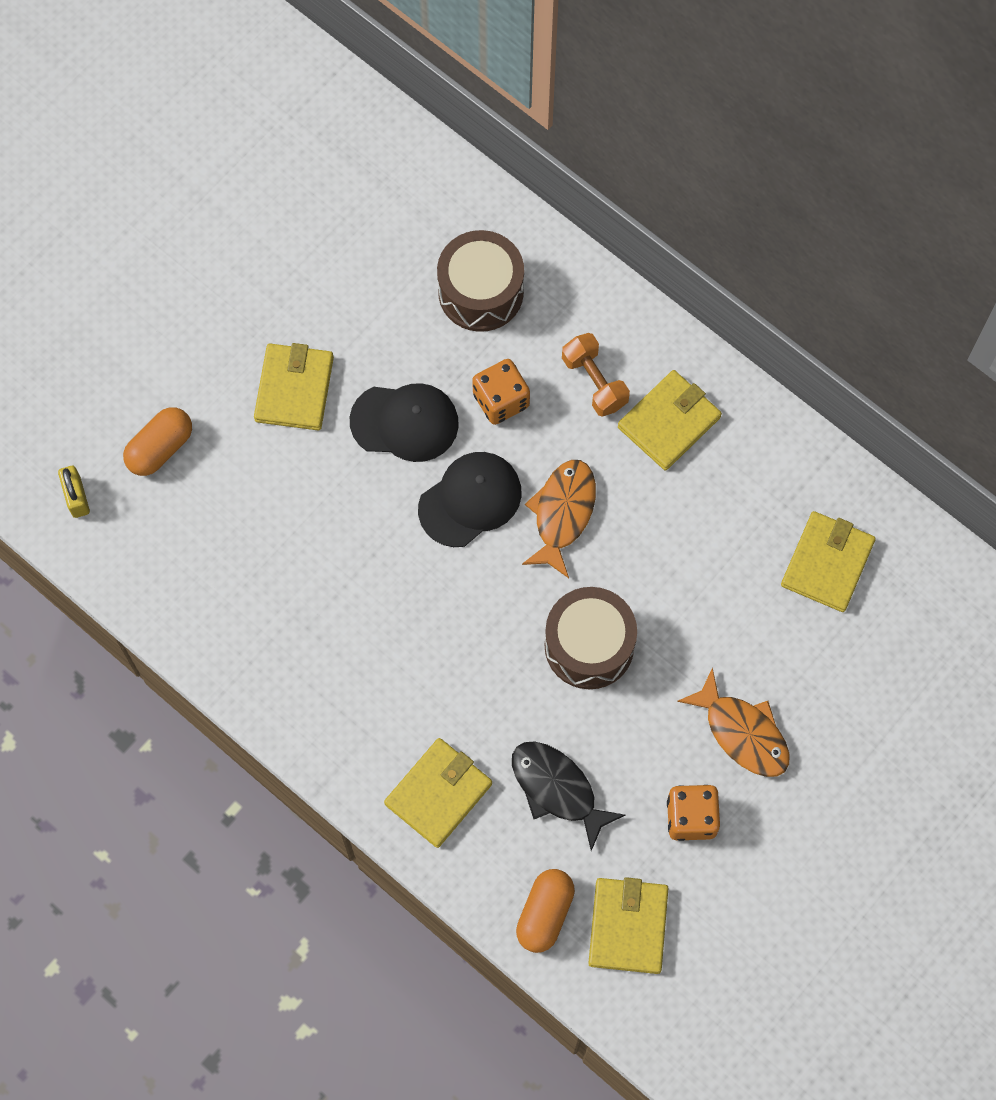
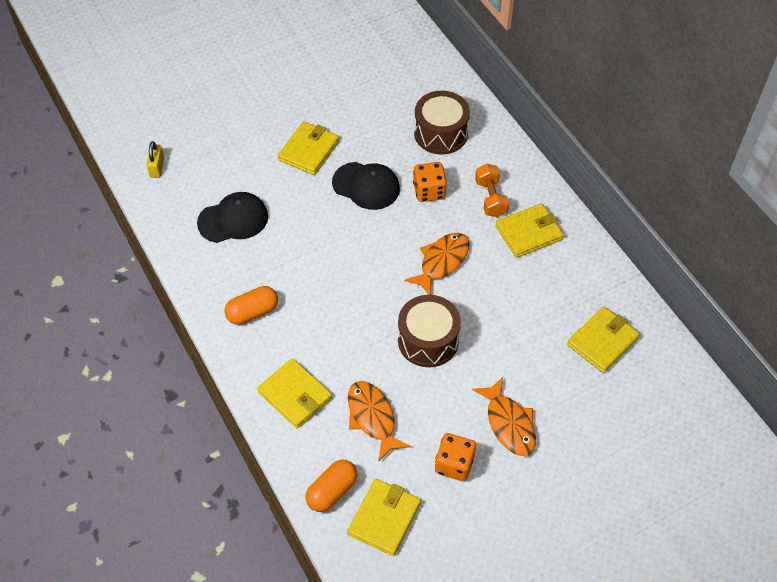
camera: 20 degrees right, 15 degrees down
orange capsule [123,407,192,476] -> orange capsule moved to [224,286,278,325]
yellow wallet [384,738,492,848] -> yellow wallet turned 75 degrees clockwise [257,358,332,428]
black cap [418,452,522,547] -> black cap moved to [197,192,268,243]
black fish [512,742,626,851] -> orange fish [348,381,411,462]

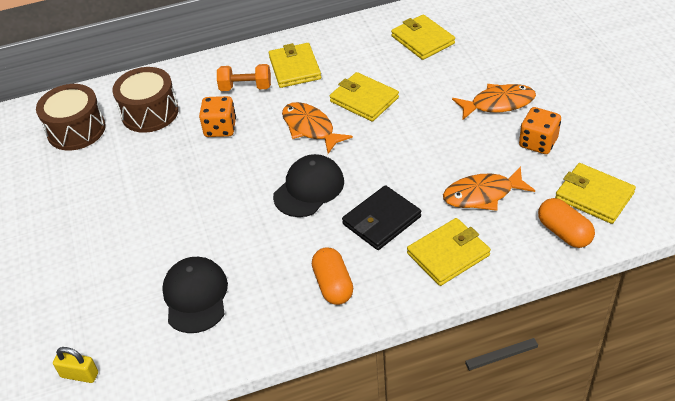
camera: 75 degrees left, 10 degrees down
yellow wallet [278,121,339,175] -> yellow wallet moved to [330,72,399,122]
black cap [332,162,400,210] -> black cap moved to [273,154,344,217]
brown drum [398,295,461,367] -> brown drum moved to [36,84,106,150]
none -> black wallet [342,185,421,250]

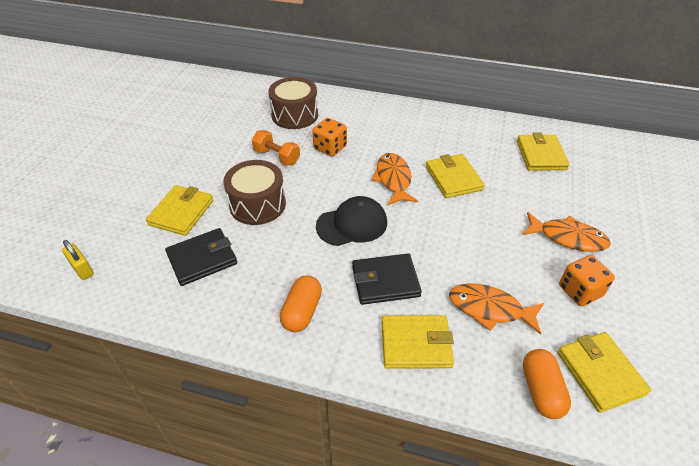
camera: 30 degrees right, 0 degrees up
brown drum [36,84,106,150] -> brown drum moved to [223,160,286,225]
black cap [162,257,228,333] -> black wallet [165,228,237,286]
orange dumbbell [217,64,271,91] -> orange dumbbell moved to [252,130,300,166]
yellow wallet [269,43,321,88] -> yellow wallet moved to [146,185,213,236]

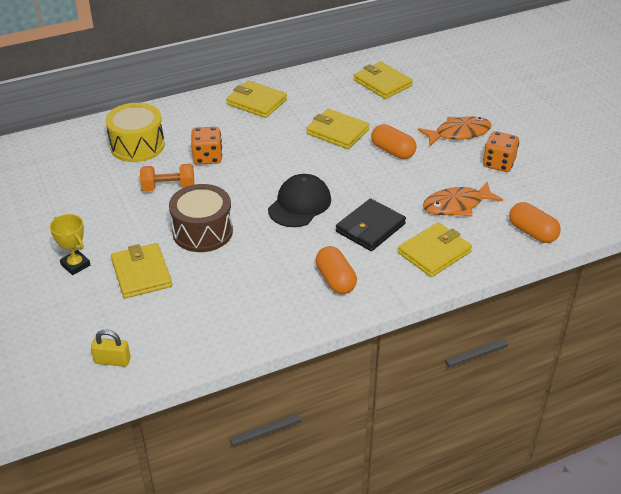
camera: 40 degrees left, 5 degrees down
black wallet [165,228,237,286] -> none
brown drum [268,77,318,129] -> yellow drum [105,103,165,162]
orange fish [371,153,418,205] -> none
yellow wallet [557,332,651,413] -> yellow wallet moved to [226,80,287,118]
none -> yellow trophy [50,214,90,275]
none -> orange capsule [371,124,417,159]

